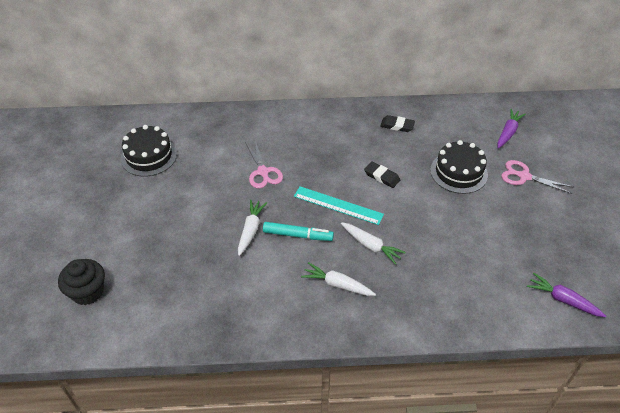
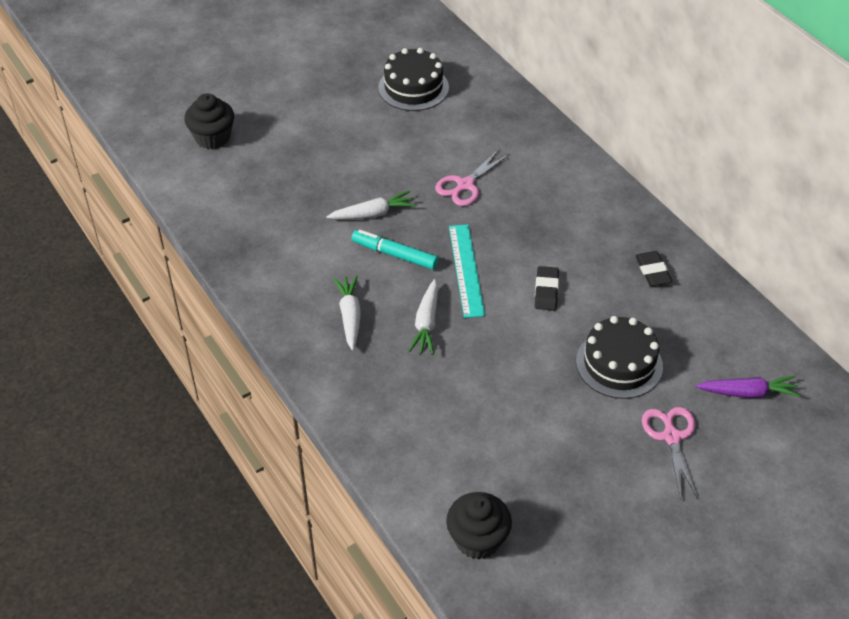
camera: 60 degrees right, 0 degrees up
turquoise marker [263,222,334,241] -> turquoise marker turned 135 degrees clockwise [352,230,438,270]
purple carrot [527,273,606,317] -> black cupcake [446,492,512,560]

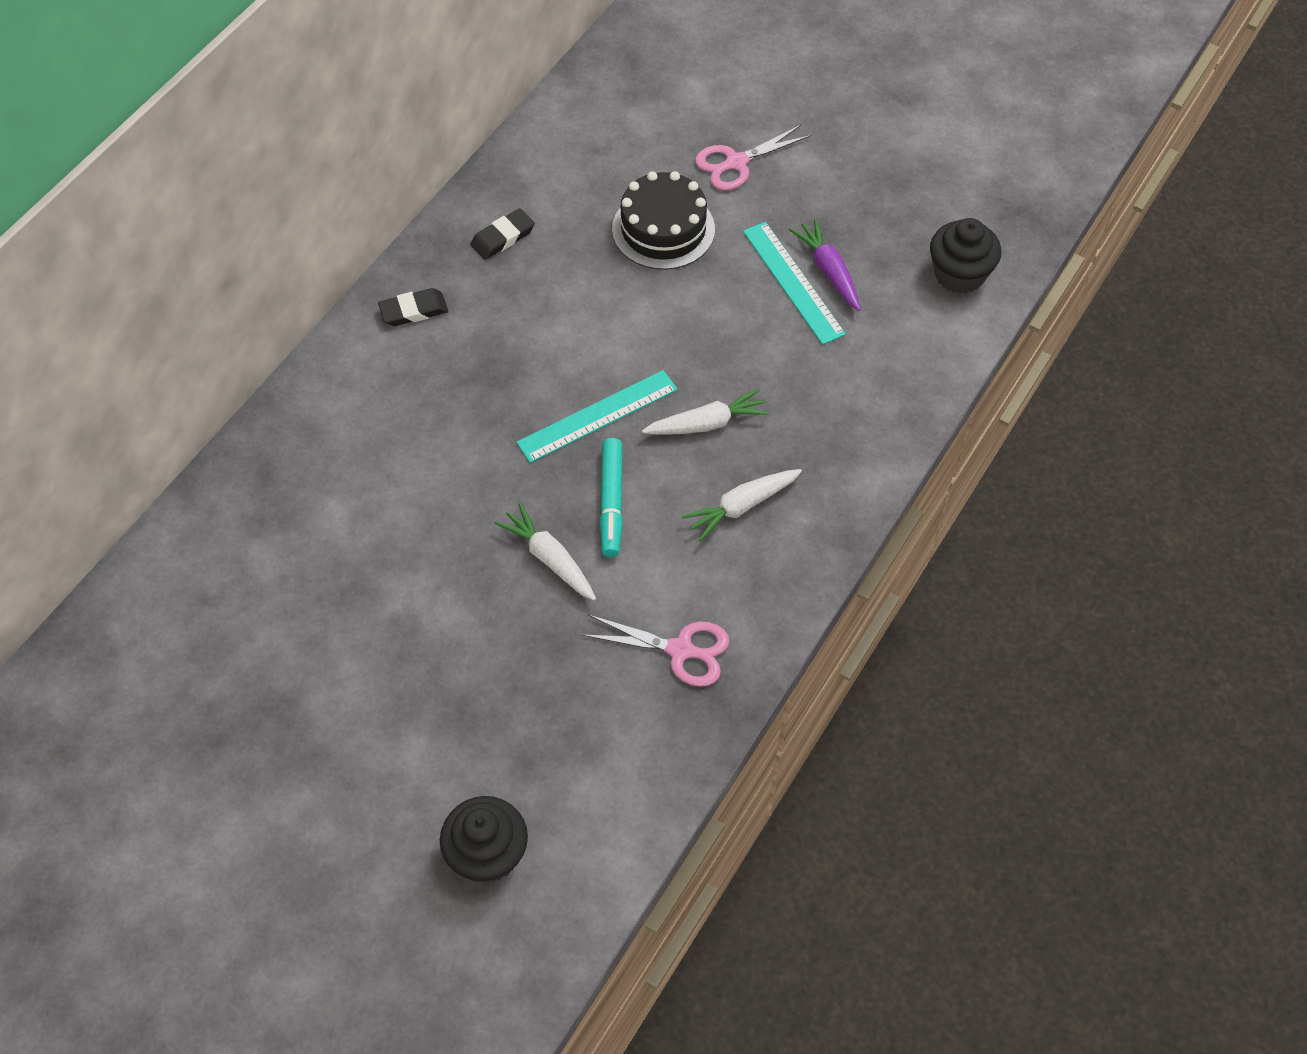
camera: 115 degrees left, 10 degrees up
black cake [378,48,449,111] -> none
pink scissors [435,149,510,206] -> pink scissors moved to [582,615,729,687]
black eraser [535,266,559,311] -> black eraser moved to [378,288,448,326]
purple carrot [696,376,801,398] -> purple carrot moved to [789,219,861,311]
none -> turquoise ruler [743,222,846,345]

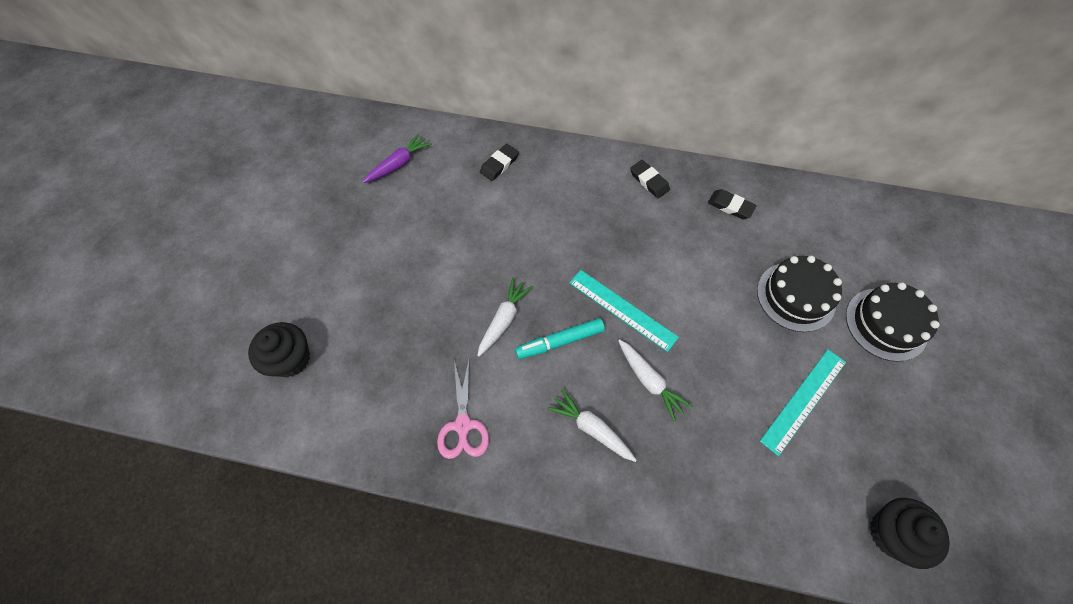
camera: 70 degrees right, 5 degrees up
pink scissors [695,125,812,190] -> black cake [846,282,940,362]
purple carrot [789,219,861,311] -> purple carrot moved to [363,133,432,183]
none -> black eraser [480,144,519,181]

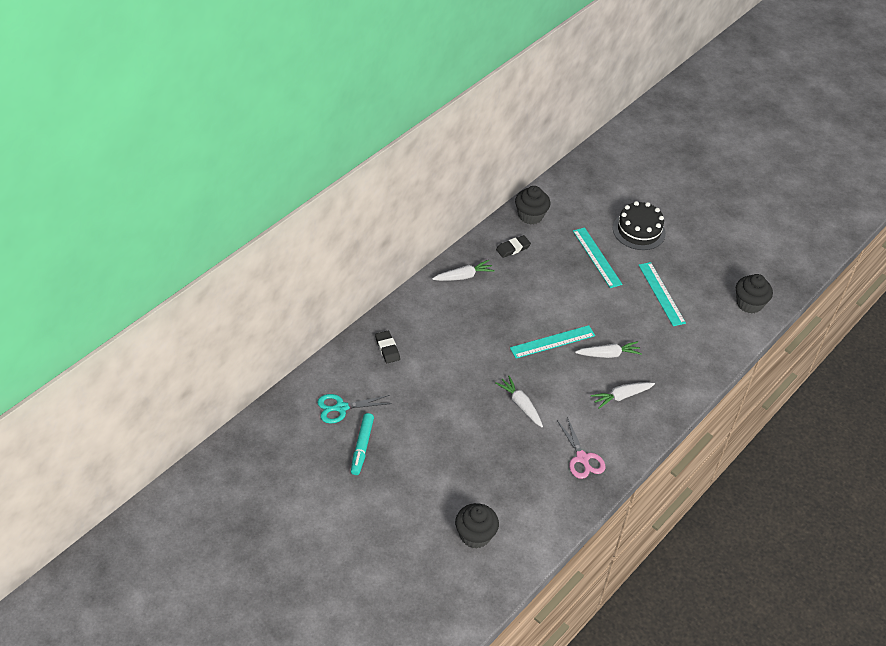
camera: 65 degrees left, 15 degrees down
purple carrot [363,133,432,183] -> turquoise scissors [317,394,392,424]
pink scissors [437,360,489,459] -> pink scissors turned 45 degrees clockwise [557,417,605,479]
turquoise marker [515,318,605,359] -> turquoise marker moved to [351,413,374,475]
black eraser [630,160,670,198] -> white carrot [432,260,495,281]
black cake [757,256,842,332] -> turquoise ruler [573,227,622,288]
none -> black cupcake [515,186,550,225]

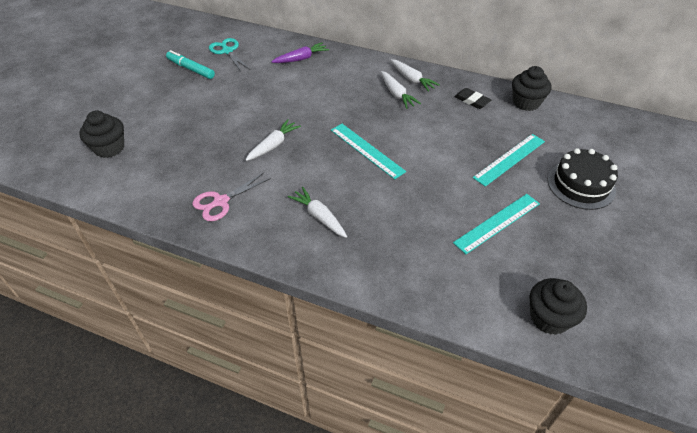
camera: 75 degrees right, 0 degrees up
turquoise marker [351,413,374,475] -> turquoise marker turned 45 degrees clockwise [166,50,215,79]
black eraser [375,331,400,363] -> purple carrot [271,42,329,63]
white carrot [575,341,642,358] -> white carrot moved to [381,71,421,109]

